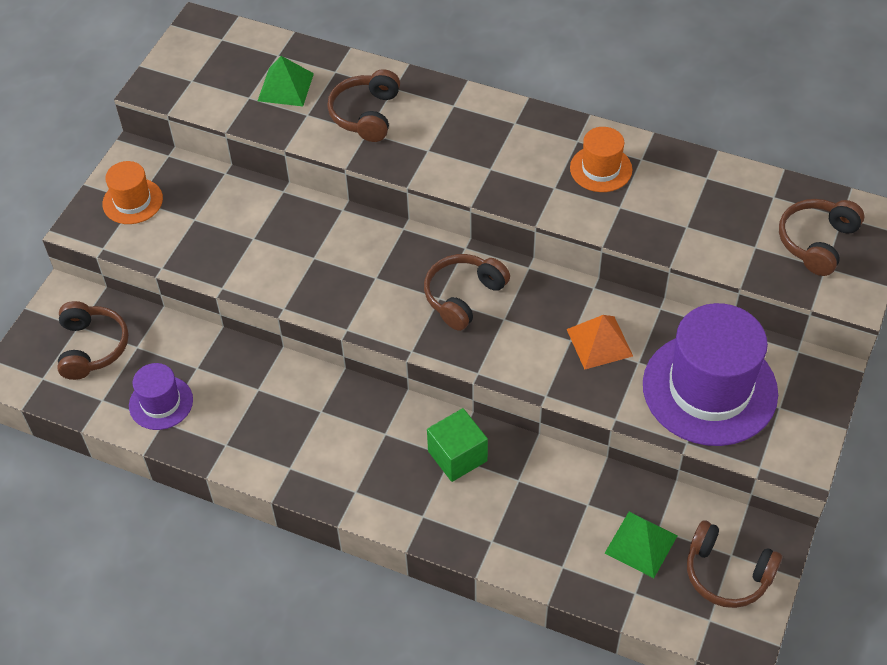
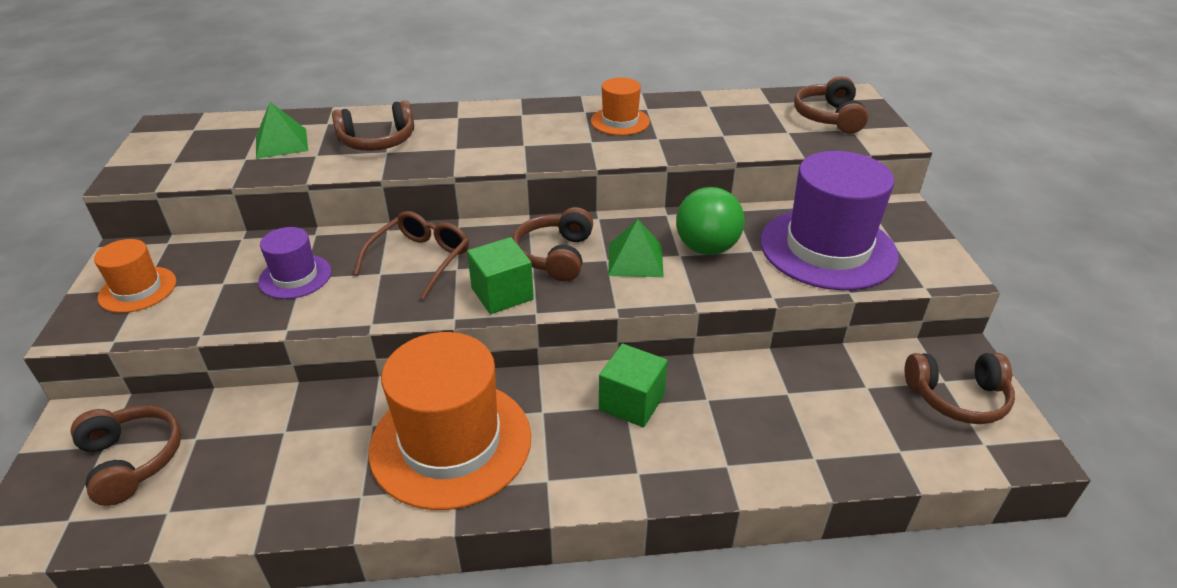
camera: 30 degrees left, 15 degrees down
purple hat [129,363,193,430] -> purple hat moved to [258,227,331,299]
brown headphones [327,69,400,142] -> brown headphones turned 90 degrees counterclockwise [332,100,414,151]
orange pyramid [567,315,633,370] -> green ball [676,187,745,255]
green pyramid [605,512,678,578] -> green pyramid moved to [608,219,664,277]
none -> brown glasses [353,211,469,299]
none -> orange hat [369,332,531,510]
none -> green cube [467,237,534,314]

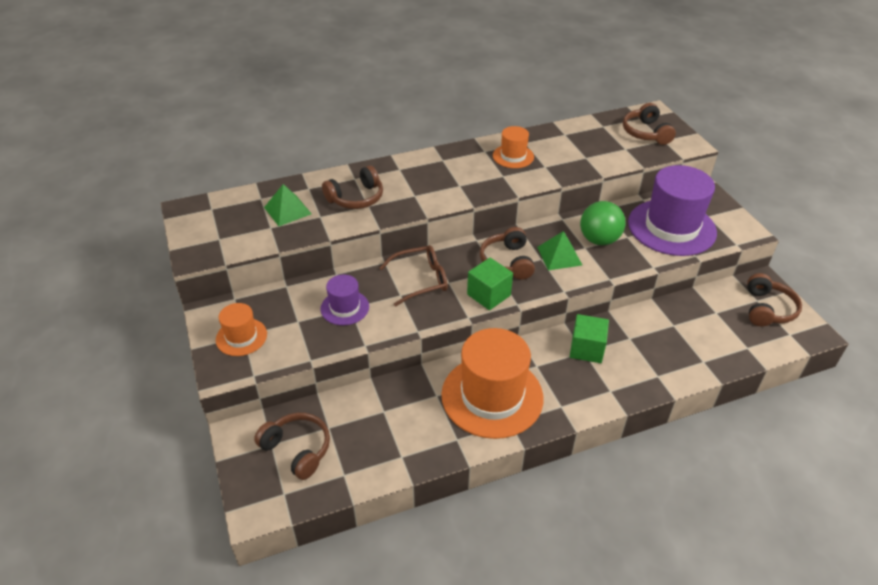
camera: 15 degrees left, 5 degrees up
brown glasses [353,211,469,299] -> brown glasses turned 60 degrees clockwise [379,245,448,306]
brown headphones [905,353,1015,424] -> brown headphones turned 60 degrees counterclockwise [747,273,802,327]

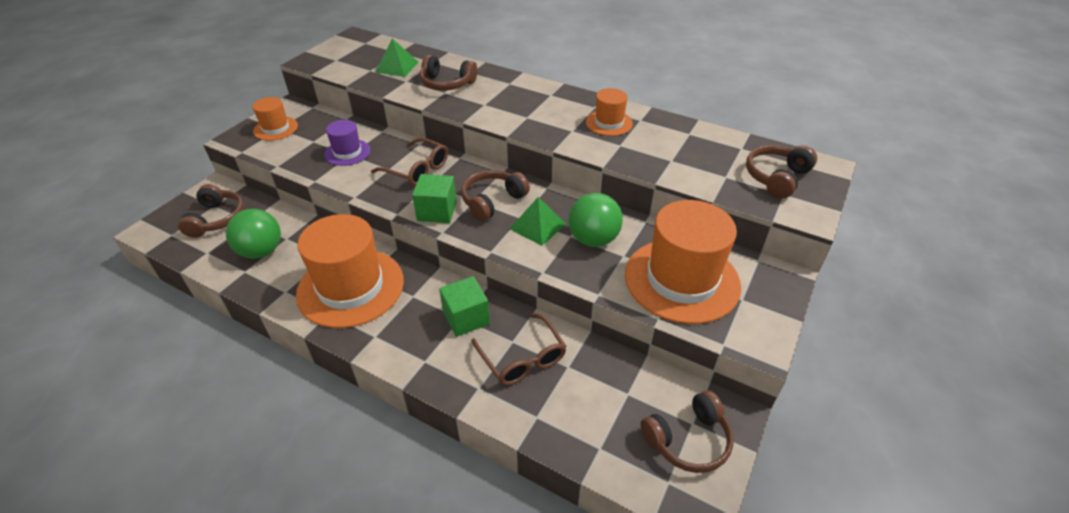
camera: 50 degrees right, 0 degrees up
purple hat [628,165,717,256] -> orange hat [625,200,741,324]
none -> green ball [226,209,281,259]
none -> brown glasses [471,313,567,386]

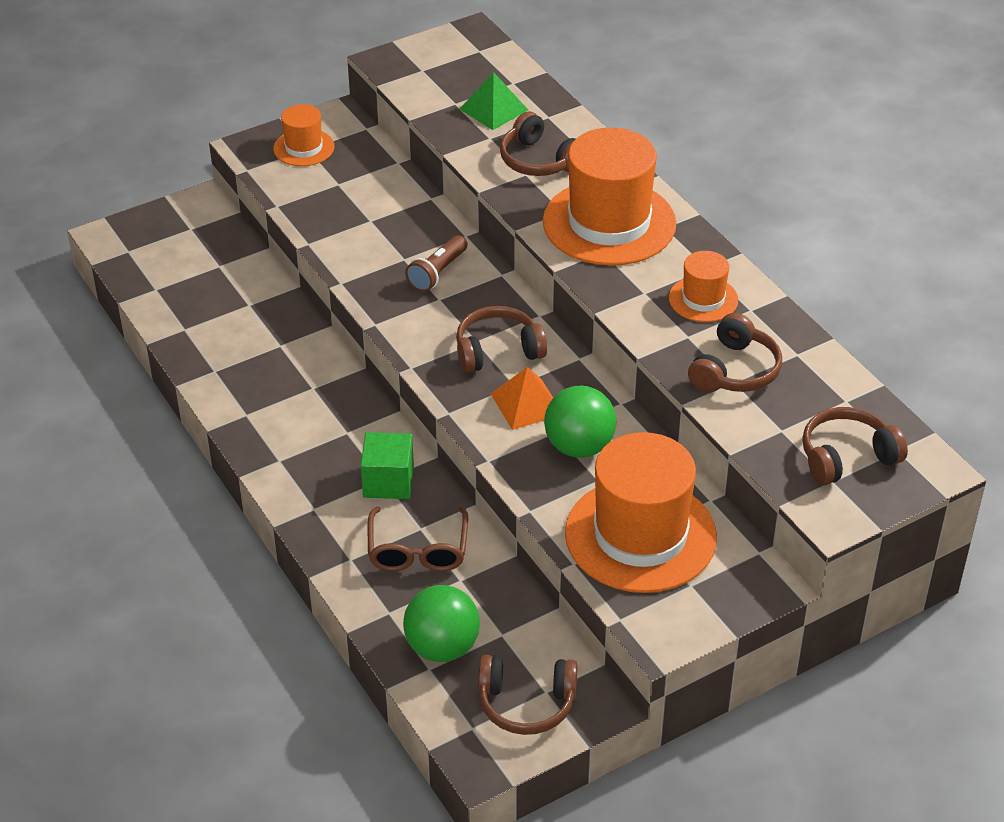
camera: 30 degrees right, 0 degrees up
brown headphones [178,184,244,238] -> brown headphones moved to [688,313,782,392]
green ball [226,209,281,259] -> green ball moved to [403,585,480,662]
orange hat [296,214,404,328] -> orange hat moved to [543,128,676,266]
purple hat [324,120,370,166] -> none
brown glasses [371,138,448,186] -> brown flashlight [405,235,468,292]
green cube [412,174,457,223] -> none
green pyramid [509,197,566,246] -> orange pyramid [491,367,553,430]

